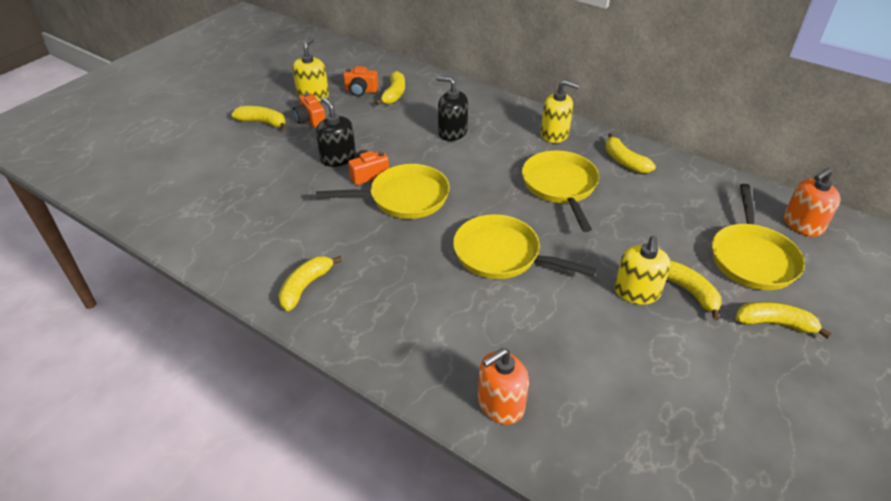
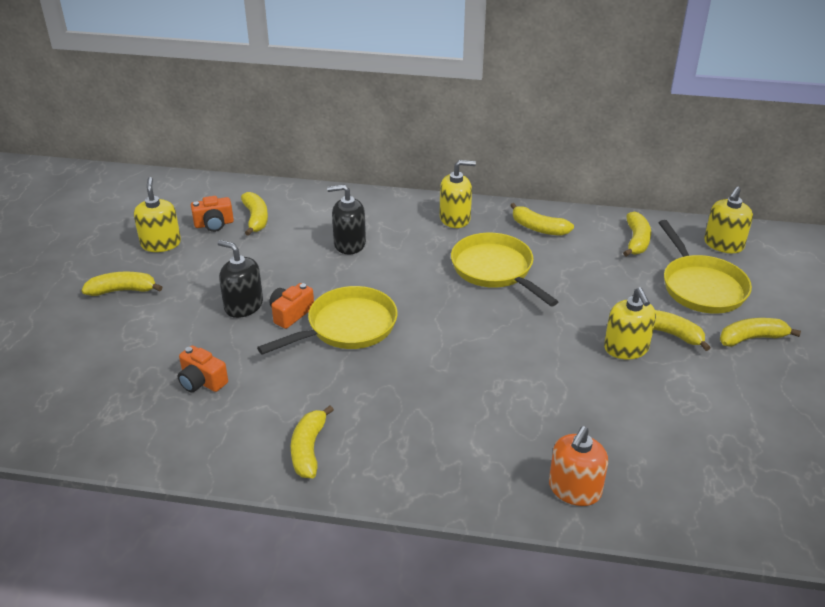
camera: 25 degrees left, 5 degrees down
orange camera [293,93,326,128] -> orange camera moved to [178,346,228,392]
yellow pan [453,214,597,279] -> none
orange soap dispenser [784,168,841,237] -> yellow soap dispenser [704,186,753,253]
none -> yellow banana [623,212,651,257]

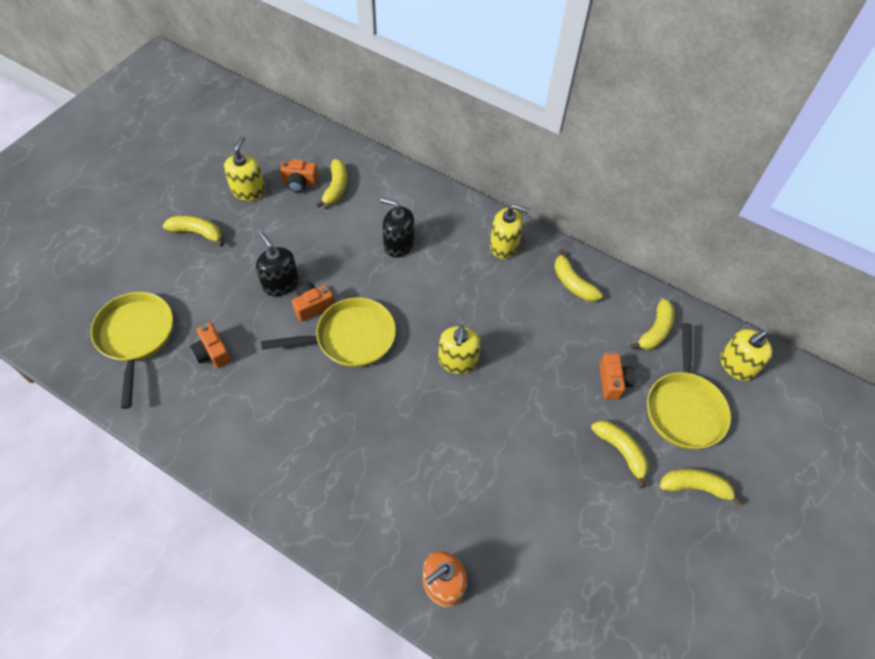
camera: 20 degrees right, 20 degrees up
yellow banana [291,405,334,478] -> none
yellow pan [451,233,558,306] -> yellow pan moved to [91,292,173,409]
yellow soap dispenser [604,287,656,359] -> yellow soap dispenser moved to [438,326,481,374]
none -> orange camera [599,353,636,399]

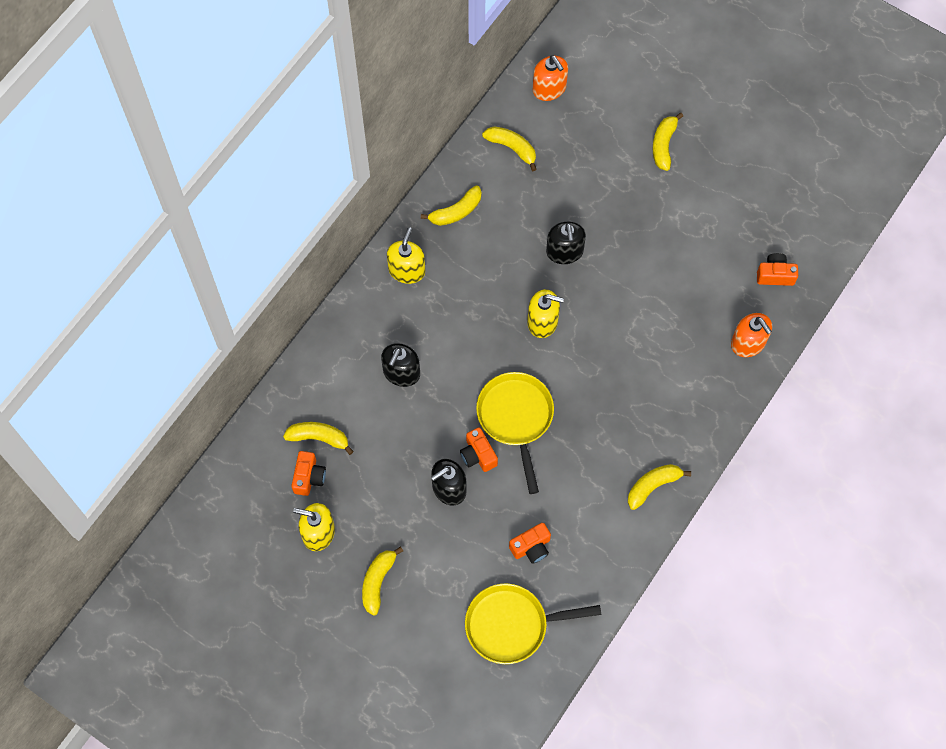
camera: 85 degrees left, 10 degrees up
yellow banana [591,420,649,488] -> yellow banana moved to [628,464,691,510]
orange camera [599,353,636,399] -> orange camera moved to [757,253,798,286]
yellow pan [647,323,731,449] -> none
yellow soap dispenser [720,329,773,381] -> orange soap dispenser [533,55,568,101]
none -> black soap dispenser [546,222,586,264]

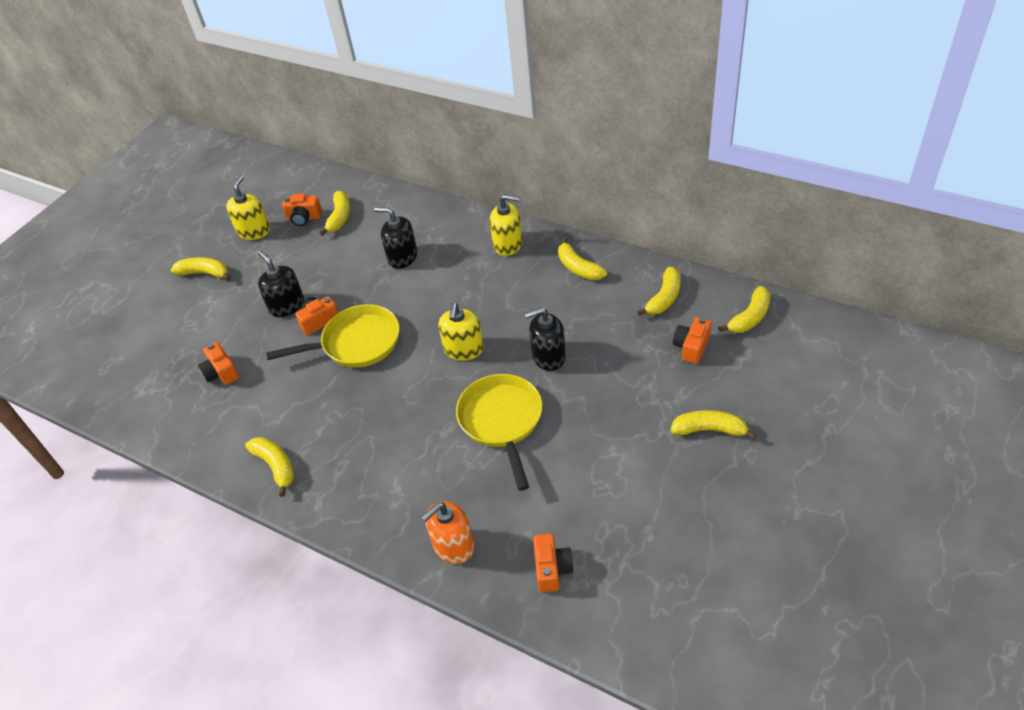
camera: 90 degrees right, 20 degrees down
yellow pan [465,584,601,664] -> yellow pan moved to [456,374,542,491]
orange soap dispenser [533,55,568,101] -> yellow banana [718,286,771,333]
none -> orange camera [673,317,712,364]

